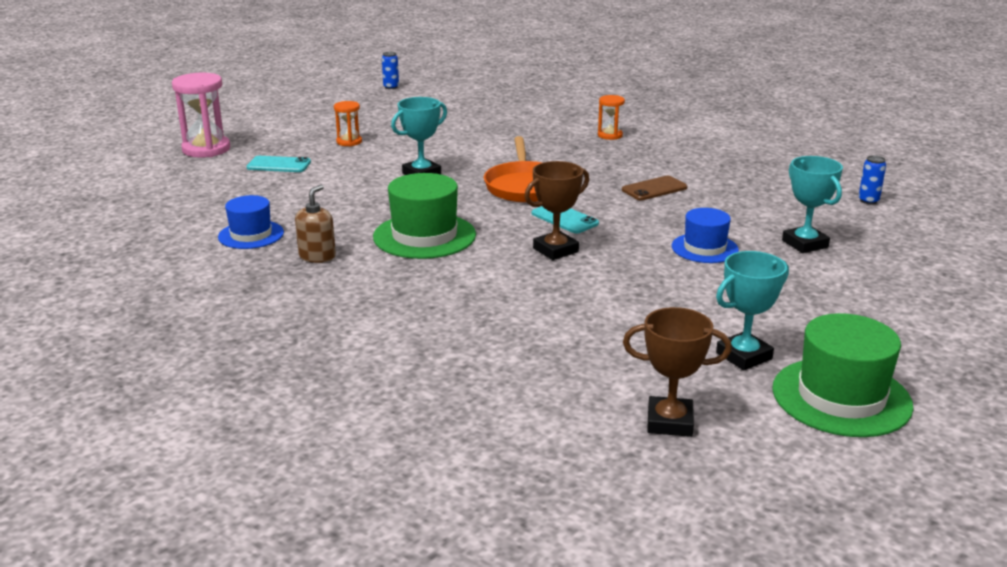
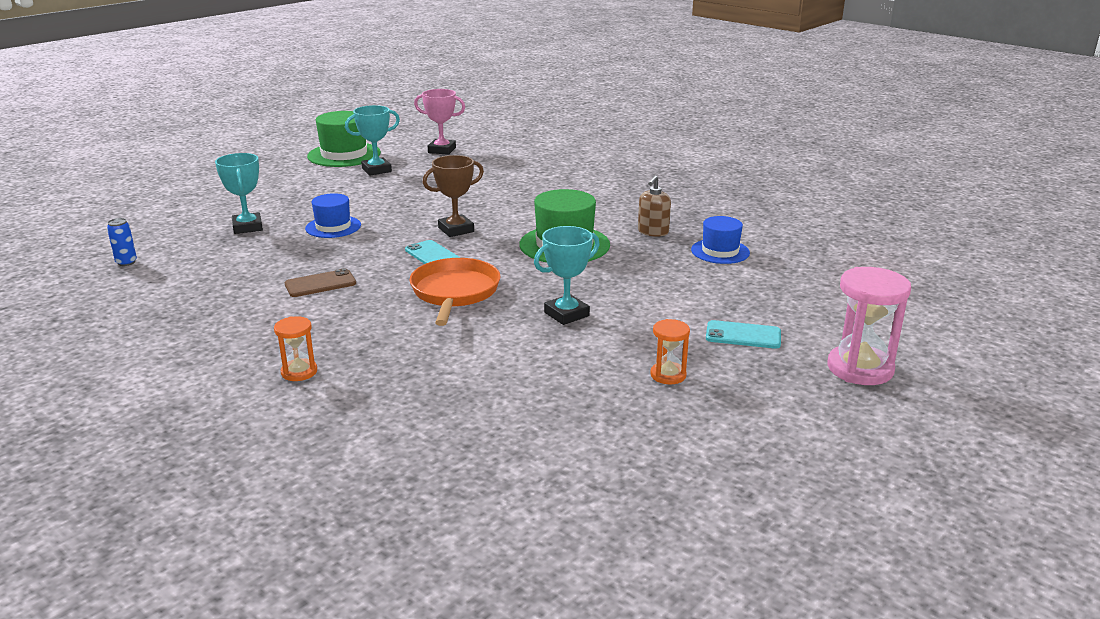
camera: 175 degrees left, 0 degrees up
blue can [382,52,399,89] -> none
brown trophy [623,307,732,437] -> pink trophy [414,89,465,155]

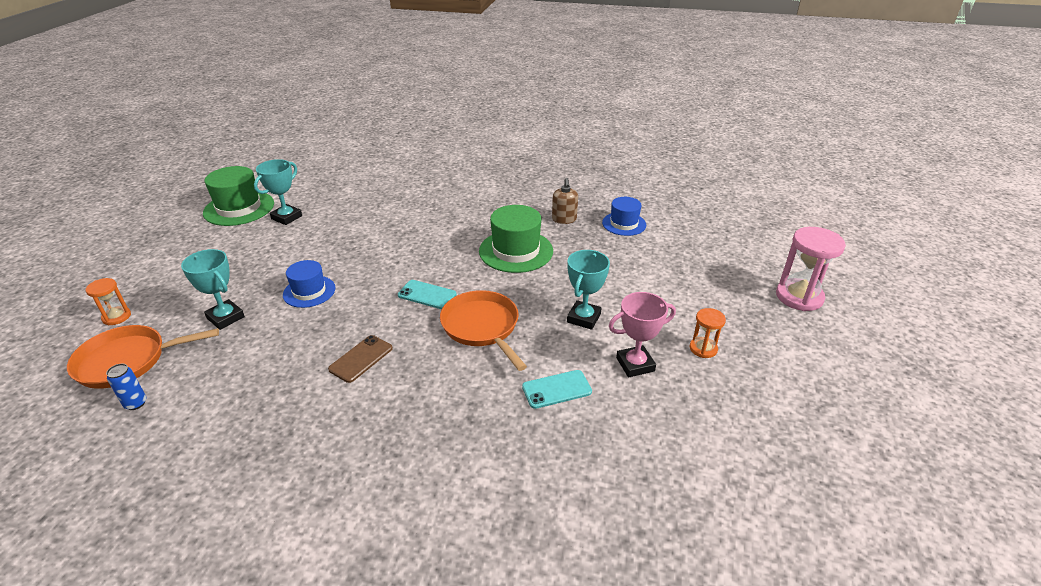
camera: 30 degrees left, 10 degrees up
orange hourglass [274,316,317,381] -> orange hourglass moved to [86,278,131,325]
pink trophy [414,89,465,155] -> pink trophy moved to [609,292,676,377]
brown trophy [423,155,484,237] -> none
turquoise phone [706,320,781,349] -> turquoise phone moved to [522,370,592,409]
none -> orange pan [67,325,219,389]

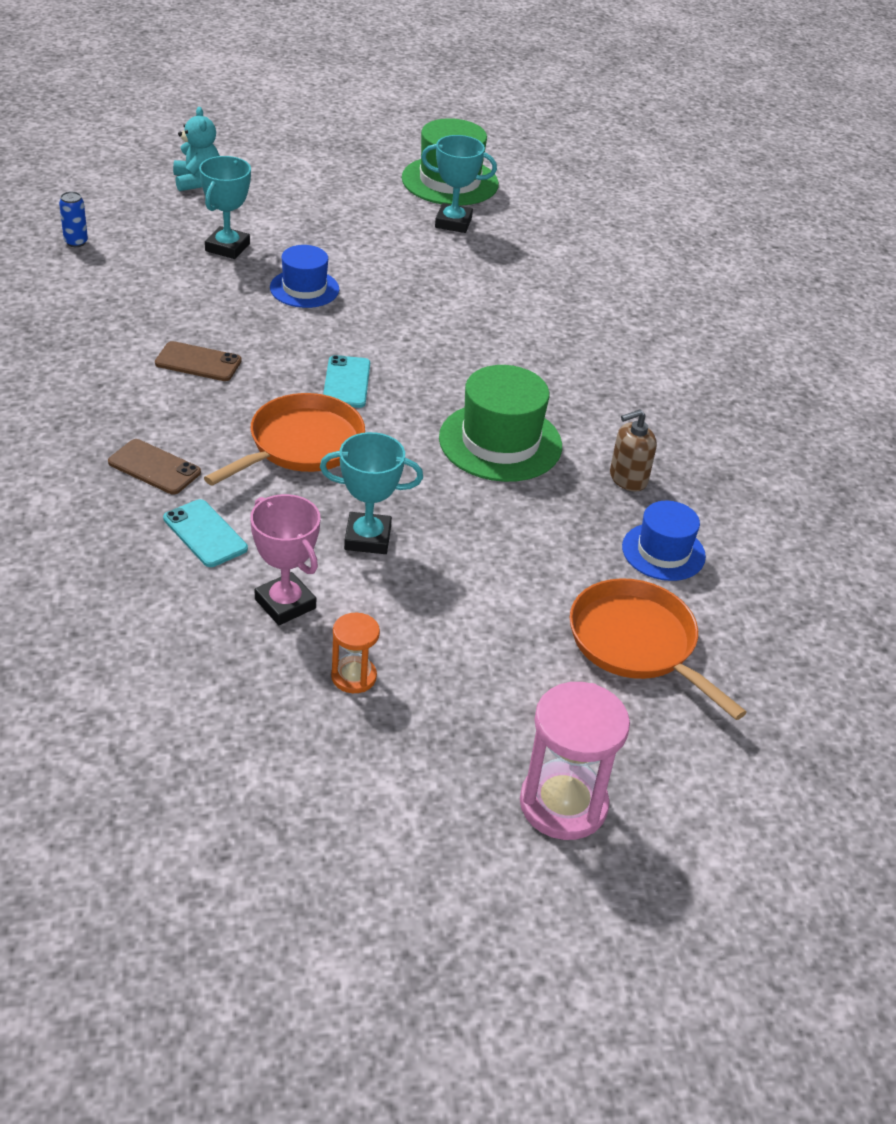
camera: 65 degrees right, 5 degrees up
orange pan [67,325,219,389] -> orange pan moved to [570,578,747,720]
orange hourglass [86,278,131,325] -> turquoise teddy bear [173,107,220,191]
none -> brown phone [108,439,201,494]

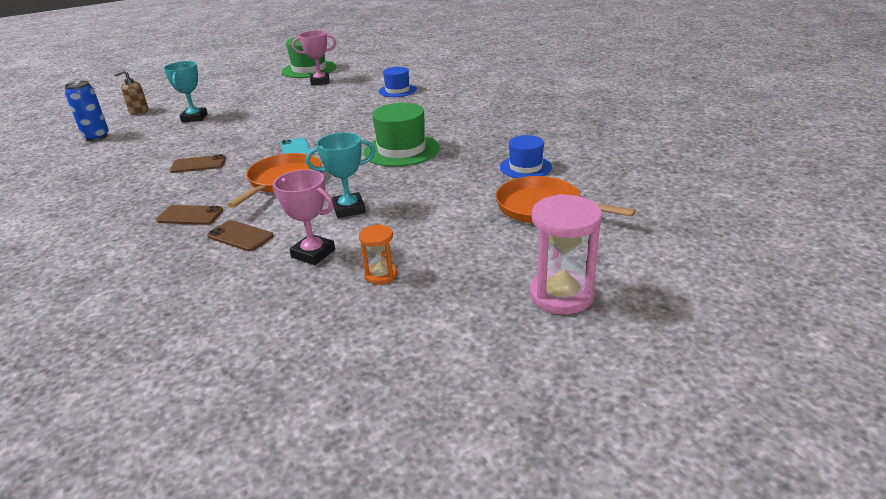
camera: 15 degrees left, 10 degrees down
blue can [59,191,88,247] -> blue can [65,80,109,141], size x1.69
turquoise phone [163,499,248,567] -> brown phone [207,220,274,251]
turquoise teddy bear [173,107,220,191] -> none
blue hat [270,245,339,308] -> blue hat moved to [378,67,417,97]
turquoise trophy [421,135,497,233] -> pink trophy [292,30,336,86]
brown soap dispenser [610,409,657,491] -> brown soap dispenser moved to [114,70,149,115]

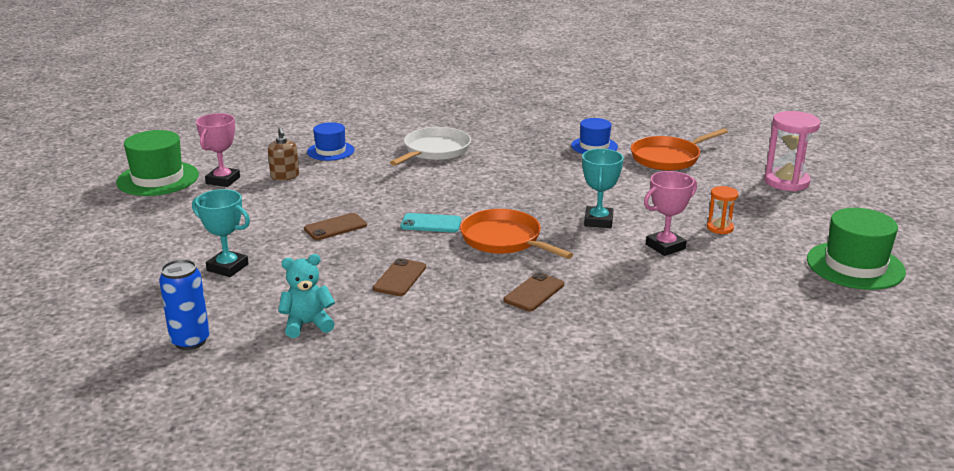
camera: 65 degrees left, 5 degrees down
brown soap dispenser [114,70,149,115] -> brown soap dispenser moved to [268,127,299,181]
brown phone [207,220,274,251] -> brown phone moved to [304,213,367,240]
green hat [364,103,440,167] -> green hat moved to [807,208,906,290]
none -> turquoise teddy bear [278,254,335,338]
none -> white pan [390,127,471,166]

